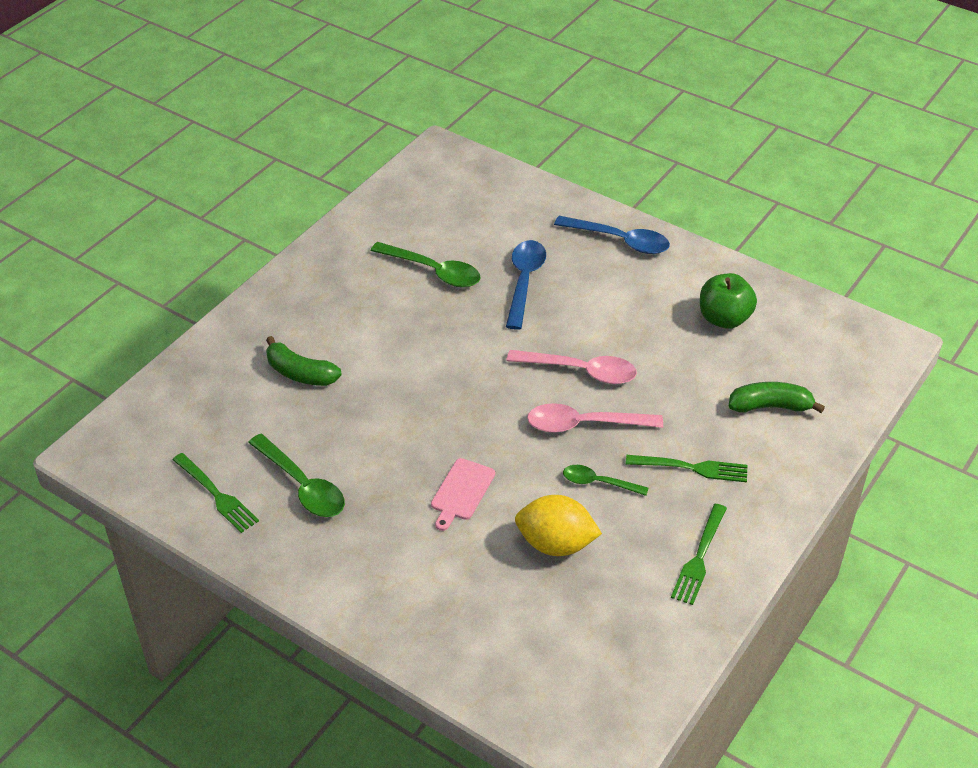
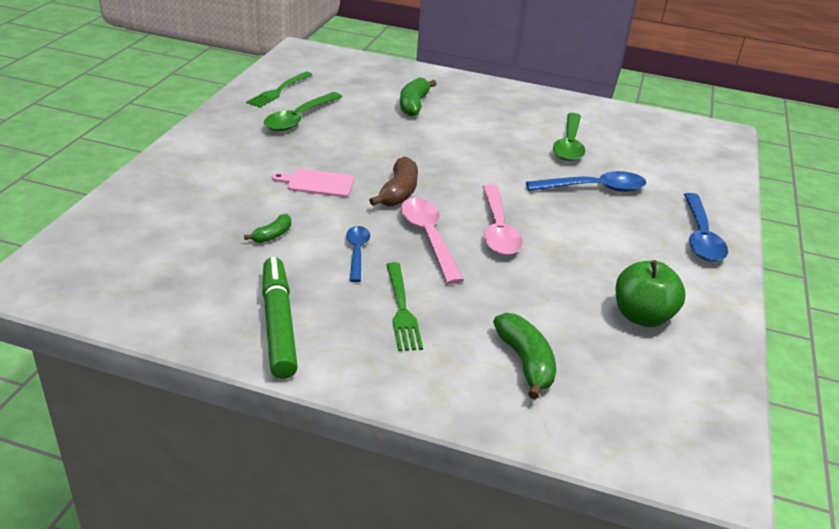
camera: 70 degrees right, 10 degrees down
yellow lemon [515,495,602,556] -> green banana [244,214,291,243]
green spoon [563,465,648,496] -> blue spoon [346,226,370,282]
green fork [671,504,727,605] -> green marker [262,257,298,379]
none -> brown banana [369,157,418,206]

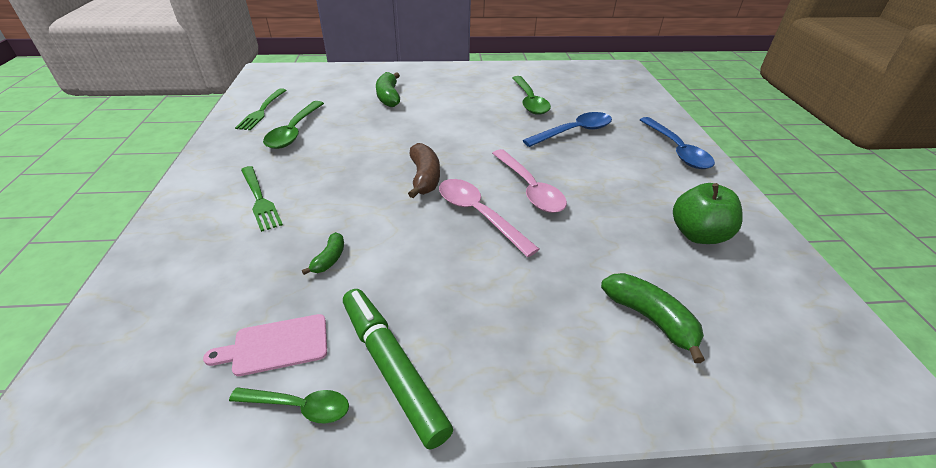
camera: 20 degrees left, 5 degrees up
pink cutting board [272,169,355,197] -> pink cutting board moved to [203,314,327,376]
blue spoon [346,226,370,282] -> none
green fork [386,262,423,351] -> green fork moved to [241,166,283,232]
none -> green spoon [229,387,349,424]

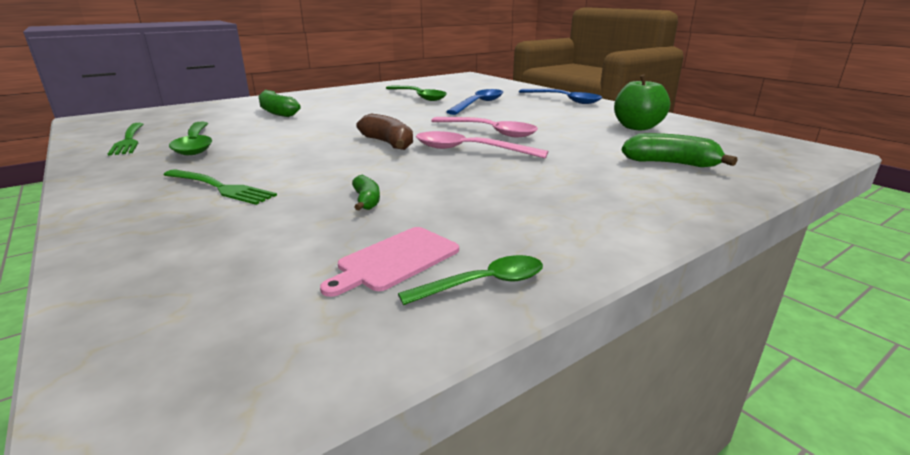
camera: 30 degrees left, 15 degrees down
green marker [343,289,453,449] -> none

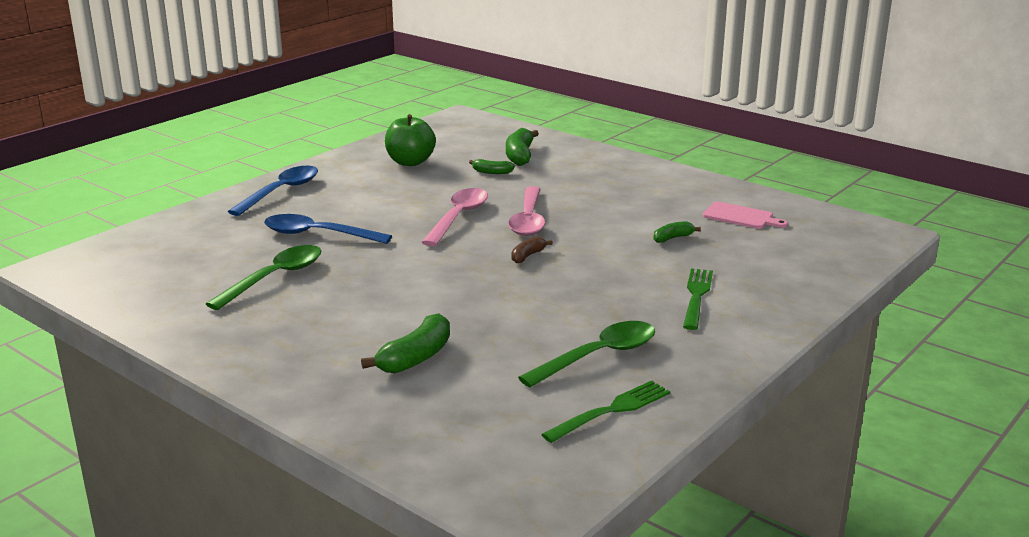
camera: 105 degrees left, 0 degrees up
brown banana [356,114,413,150] -> brown banana [511,237,553,263], size x0.58
green spoon [398,255,543,305] -> none
none -> green banana [469,159,515,174]

